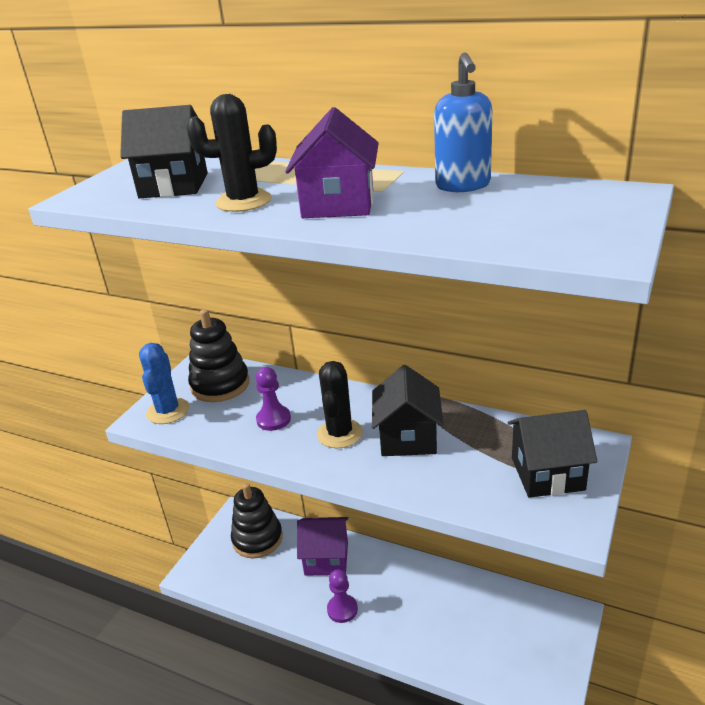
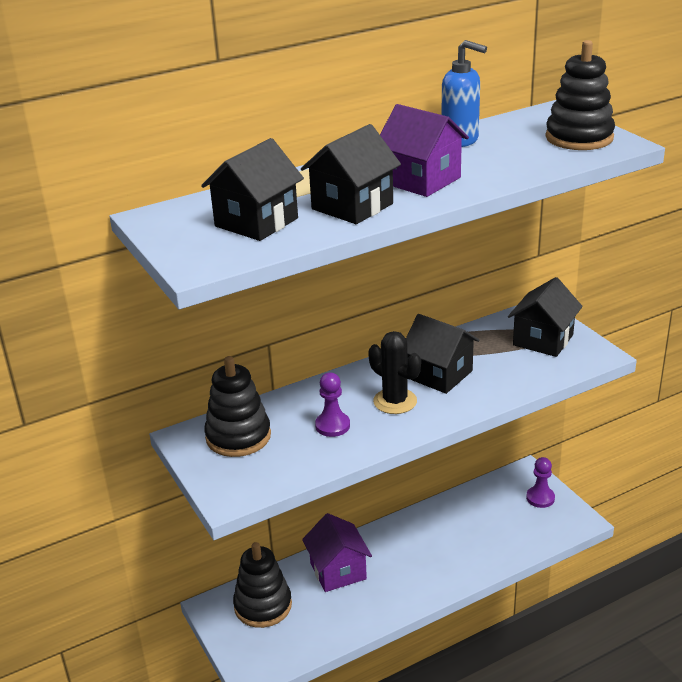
camera: 55 degrees left, 0 degrees up
blue cactus [139,343,189,424] -> none
black cactus [186,94,277,212] -> black house [301,124,401,224]
purple house [297,517,349,576] -> purple house turned 60 degrees counterclockwise [302,513,372,592]
purple pawn [327,569,358,623] -> purple pawn moved to [526,457,555,508]
none -> black stacking toy [545,40,615,150]

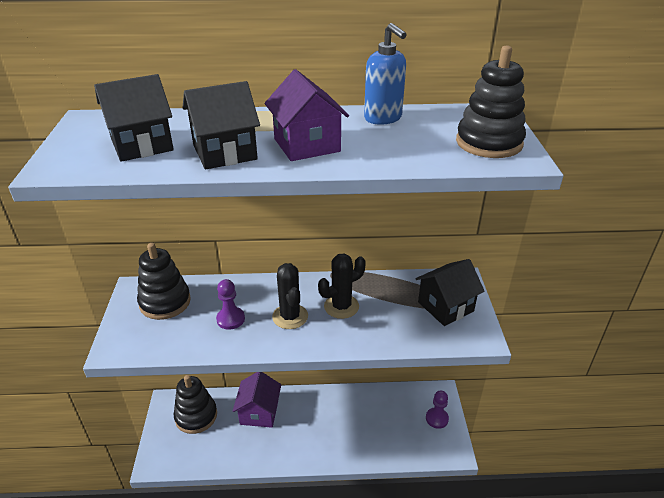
camera: 25 degrees right, 5 degrees up
black house [406,314,480,394] -> black cactus [318,253,366,319]

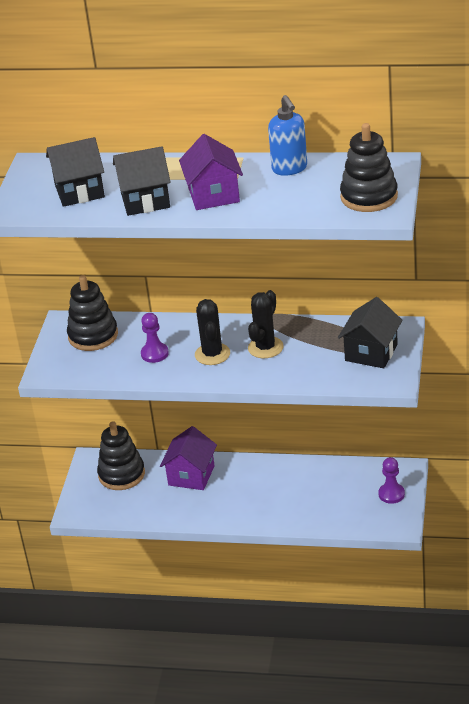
camera: 15 degrees right, 0 degrees up
black cactus [318,253,366,319] -> black cactus turned 45 degrees counterclockwise [248,290,283,358]
black house [415,259,485,326] -> black house turned 45 degrees counterclockwise [338,297,403,368]

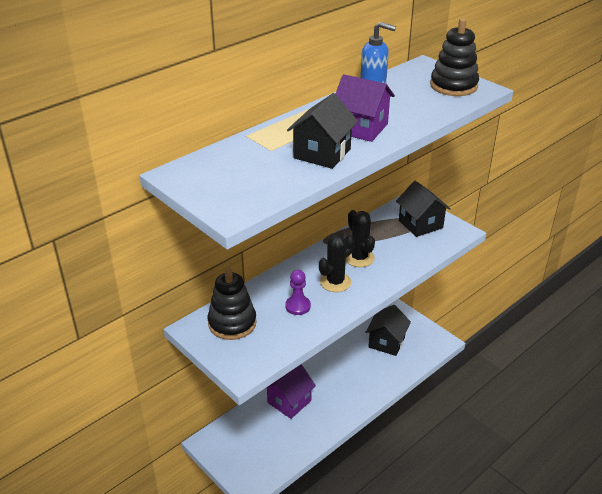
camera: 55 degrees left, 0 degrees up
black house [46,137,105,207] -> black house moved to [365,305,411,356]
black stacking toy [97,421,145,490] -> none
purple house [160,426,217,490] -> purple house turned 75 degrees clockwise [267,364,316,419]
black cactus [195,299,230,365] -> black cactus turned 75 degrees counterclockwise [319,234,355,292]
purple pawn [378,457,405,504] -> none

